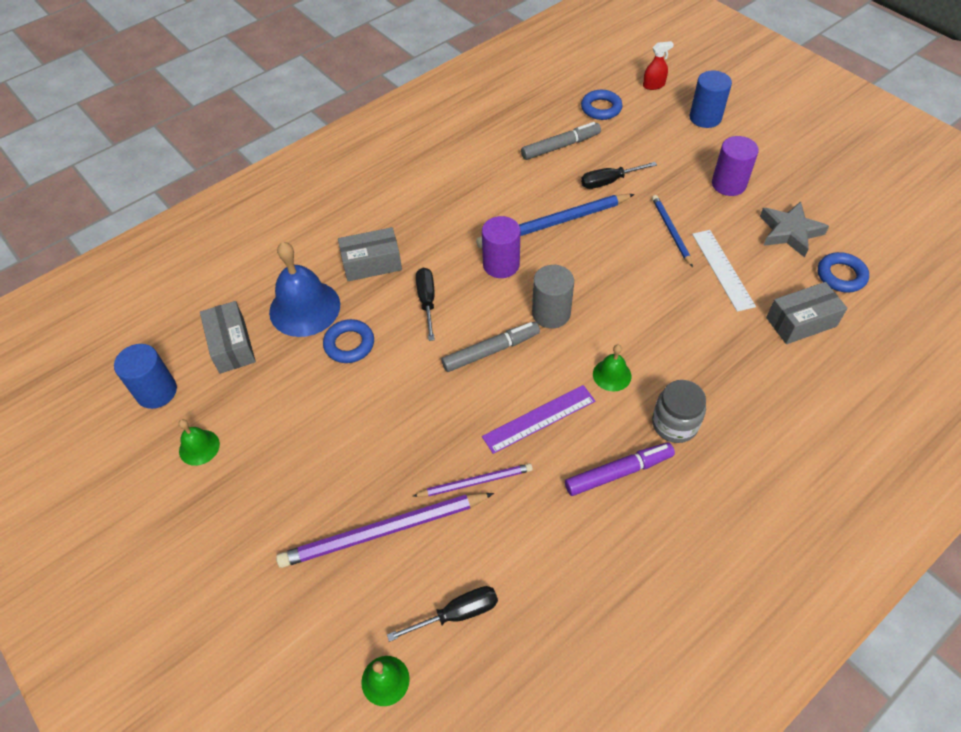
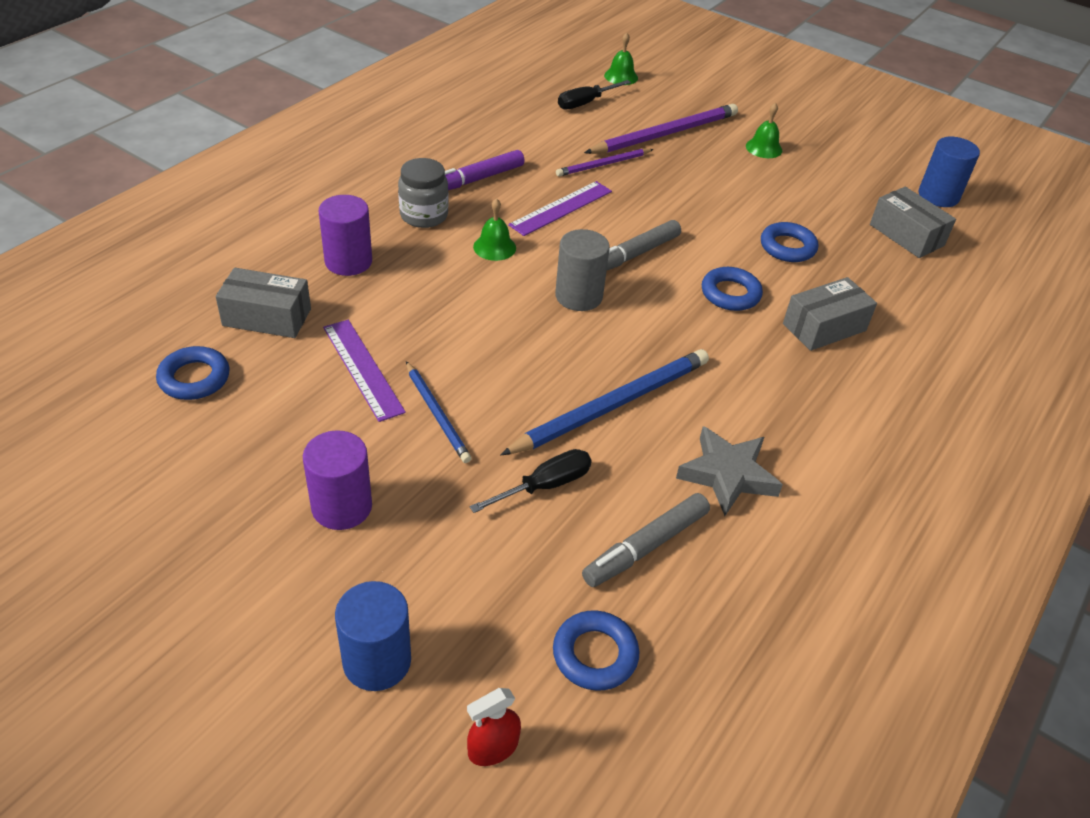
camera: 160 degrees right, 10 degrees down
green bell [179,419,220,466] -> green bell moved to [746,103,782,158]
blue bell [269,242,340,337] -> none
black screwdriver [416,268,435,341] -> blue ring [702,267,763,311]
purple cylinder [482,216,521,278] -> purple cylinder moved to [319,195,372,276]
white ruler [692,230,756,312] -> purple ruler [323,320,406,422]
grey star [760,201,829,258] -> grey star moved to [676,426,783,516]
grey box [766,282,847,344] -> grey box turned 45 degrees clockwise [216,268,311,338]

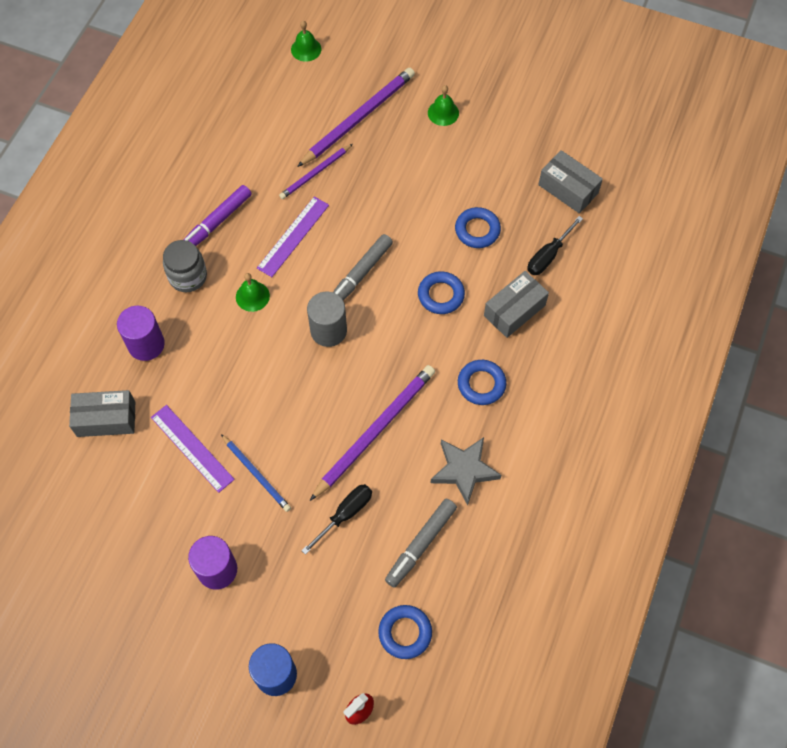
camera: 10 degrees left, 20 degrees up
blue ring [156,346,230,400] -> blue ring moved to [458,360,506,405]
blue pencil [500,349,709,455] -> purple pencil [310,365,435,501]
black screwdriver [558,80,631,110] -> black screwdriver moved to [527,216,583,275]
blue cylinder [919,137,980,207] -> none

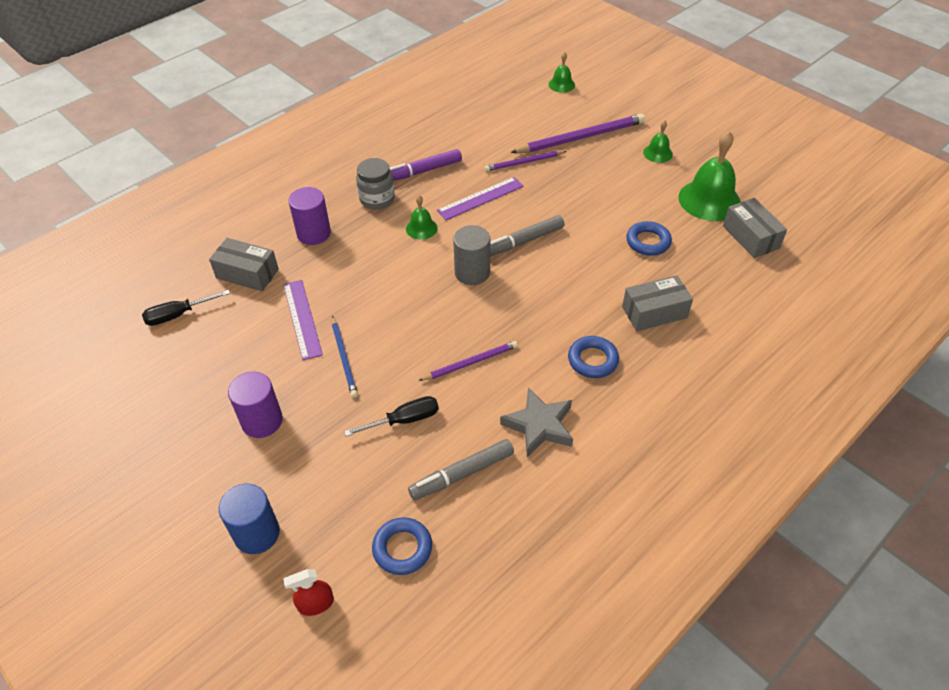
camera: 25 degrees right, 15 degrees down
purple pencil [310,365,435,501] -> purple pencil [419,341,518,381], size x0.57
blue ring [418,271,465,314] -> none
black screwdriver [527,216,583,275] -> black screwdriver moved to [142,290,230,326]
none -> green bell [678,131,741,221]

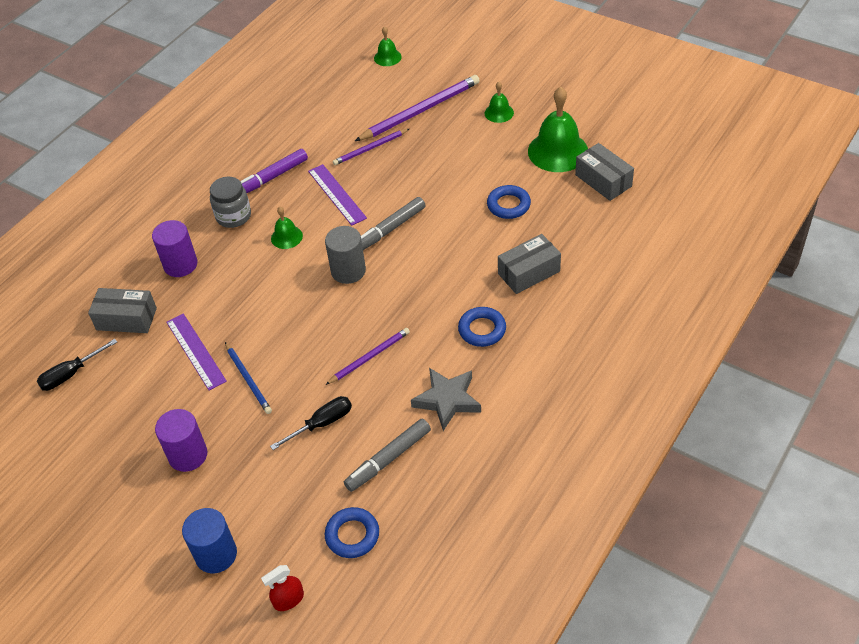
camera: 10 degrees left, 0 degrees up
purple ruler [437,177,524,220] -> purple ruler turned 75 degrees counterclockwise [308,164,367,226]

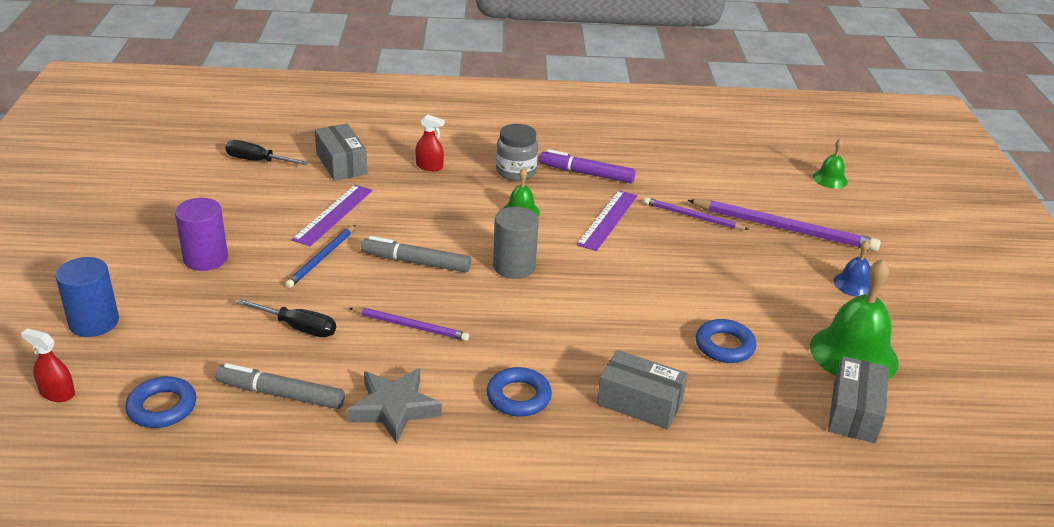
camera: 50 degrees right, 15 degrees down
purple cylinder [152,220,198,277] -> red spray bottle [415,114,445,171]
grey marker [361,197,426,250] -> grey marker moved to [361,236,471,273]
green bell [485,81,514,123] -> blue bell [833,240,870,297]

